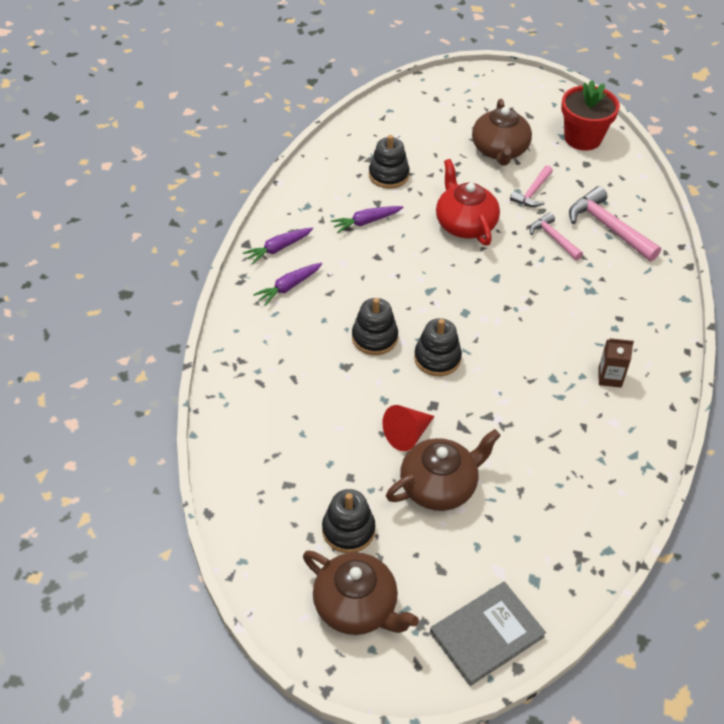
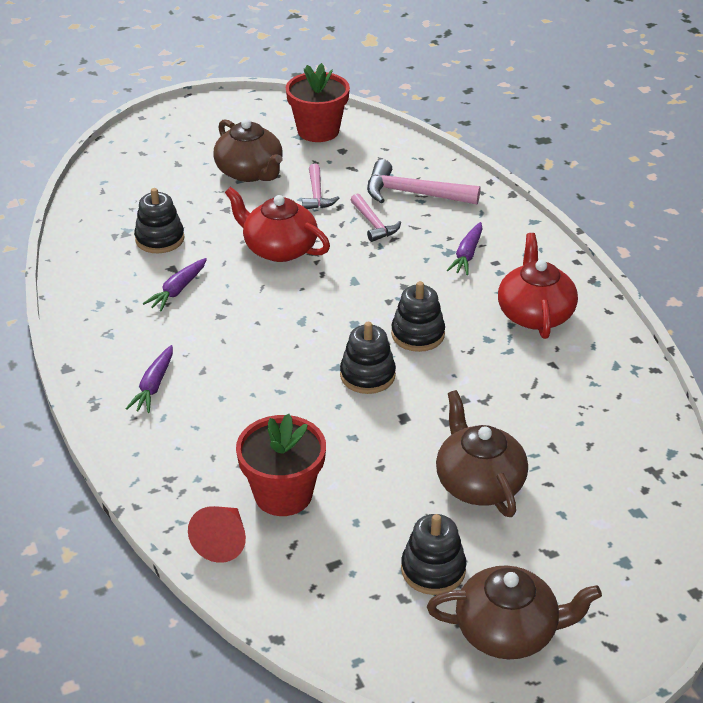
camera: 35 degrees left, 10 degrees down
purple carrot [243,228,313,265] -> purple carrot moved to [447,222,483,275]
black stacking toy [352,298,398,355] -> black stacking toy moved to [391,281,445,352]
red cone [383,405,435,451] -> red cone moved to [188,506,246,563]
brown teapot [386,429,501,511] -> brown teapot turned 45 degrees counterclockwise [436,390,528,517]
grey book [430,581,546,686] -> none
pink hammer [530,213,583,260] -> pink hammer turned 135 degrees counterclockwise [351,193,401,242]
brown carton [598,338,634,388] -> red teapot [498,233,578,339]
none -> red flower pot [236,414,326,516]

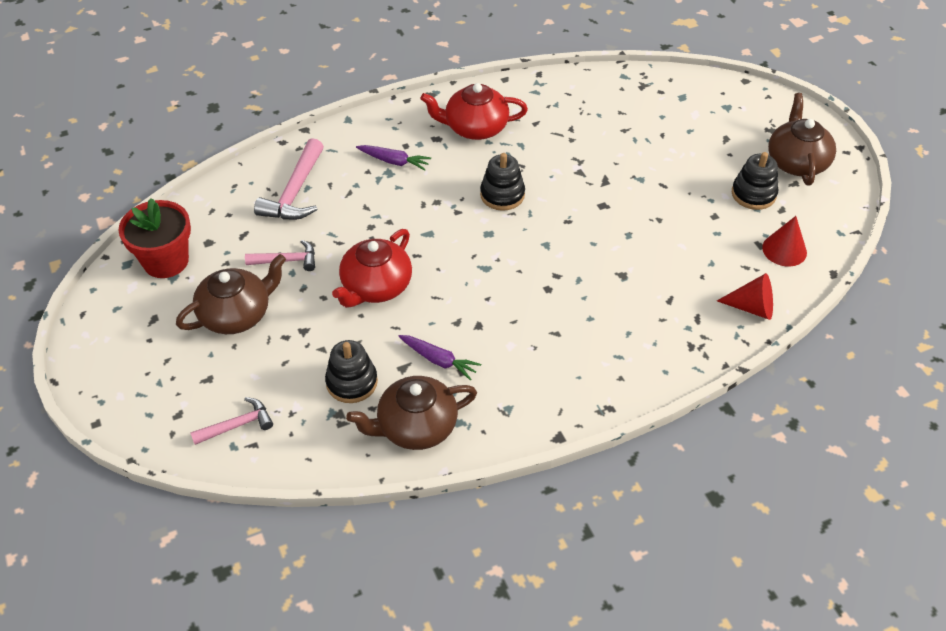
camera: 90 degrees left, 10 degrees up
purple carrot [126,345,173,413] -> none
red flower pot [236,414,326,516] -> none
black stacking toy [340,322,396,394] -> none
pink hammer [351,193,401,242] -> pink hammer moved to [190,397,273,445]
brown teapot [436,390,528,517] -> brown teapot moved to [346,376,477,450]
none -> red cone [762,216,807,267]

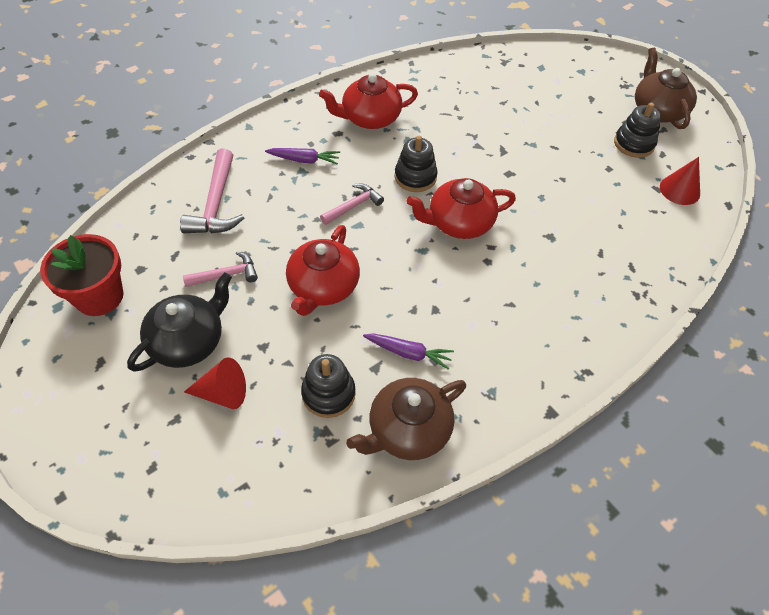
camera: 15 degrees left, 5 degrees up
brown teapot [176,254,286,334] -> black teapot [127,272,232,372]
pink hammer [190,397,273,445] -> pink hammer moved to [320,184,384,225]
red cone [717,273,773,320] -> red cone moved to [184,358,246,409]
none -> red teapot [406,178,516,239]

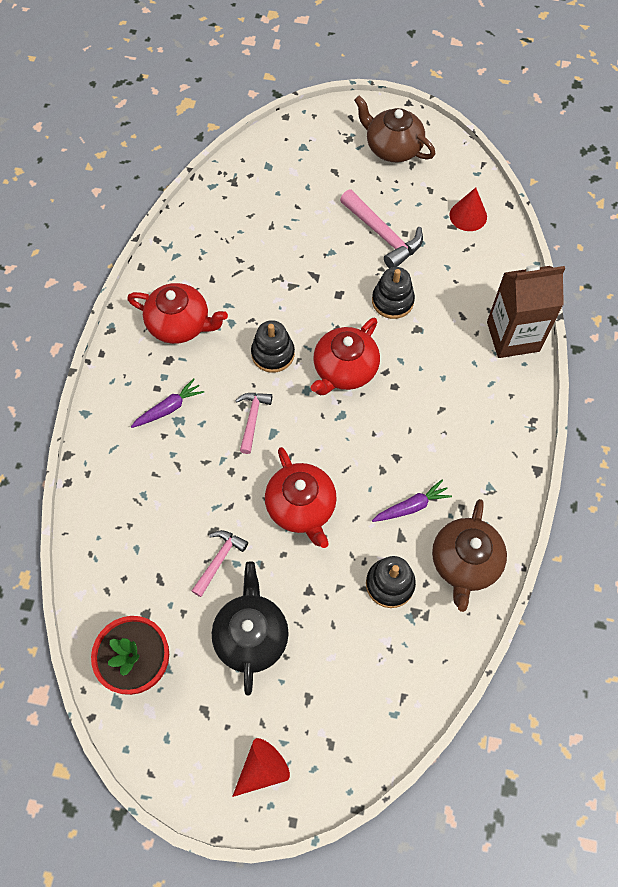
camera: 40 degrees left, 10 degrees up
pink hammer [180,149,244,233] -> pink hammer moved to [340,189,423,268]
red cone [184,358,246,409] -> red cone moved to [232,738,290,797]
red teapot [319,73,418,129] -> red teapot turned 105 degrees counterclockwise [127,283,228,344]
black stacking toy [614,103,661,158] -> black stacking toy moved to [372,267,415,319]
none -> brown carton [487,265,565,358]

